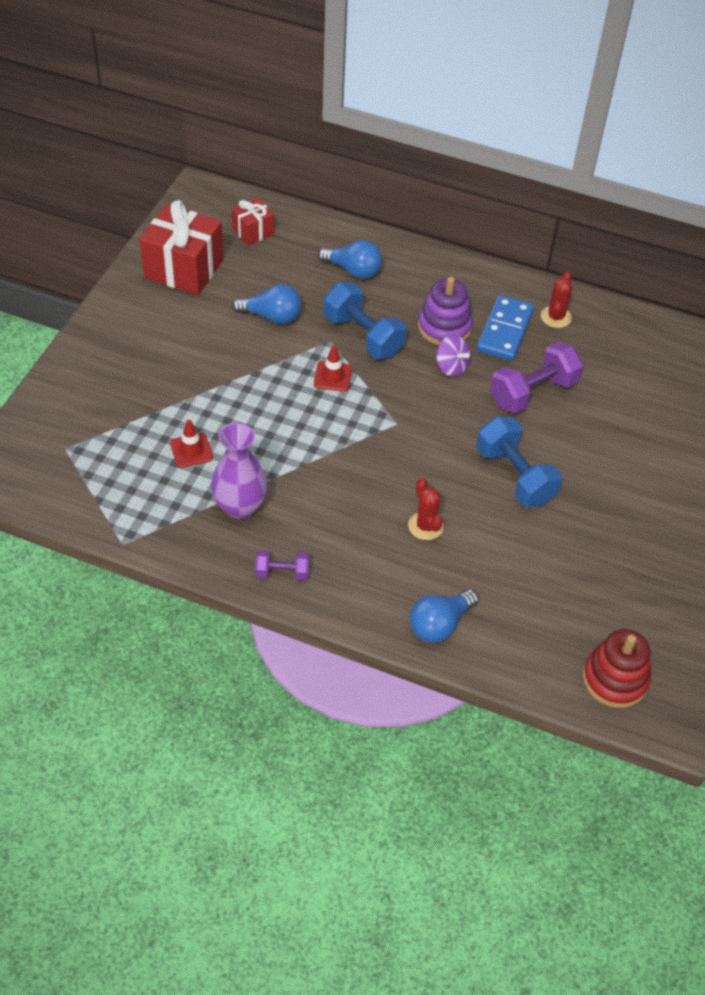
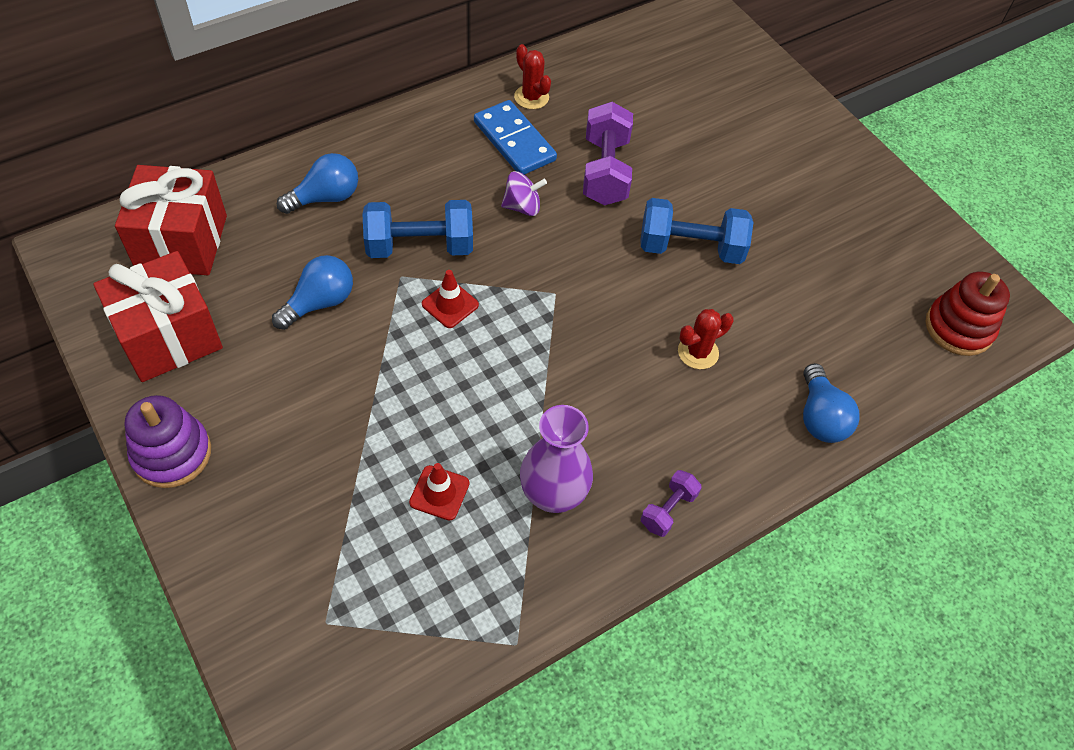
camera: 55 degrees left, 5 degrees up
red gift [232,198,274,245] -> red gift [115,165,227,275], size x1.89
red cactus [408,478,444,540] -> red cactus turned 45 degrees counterclockwise [678,309,734,369]
purple stacking toy [418,277,473,345] -> purple stacking toy moved to [125,395,211,488]

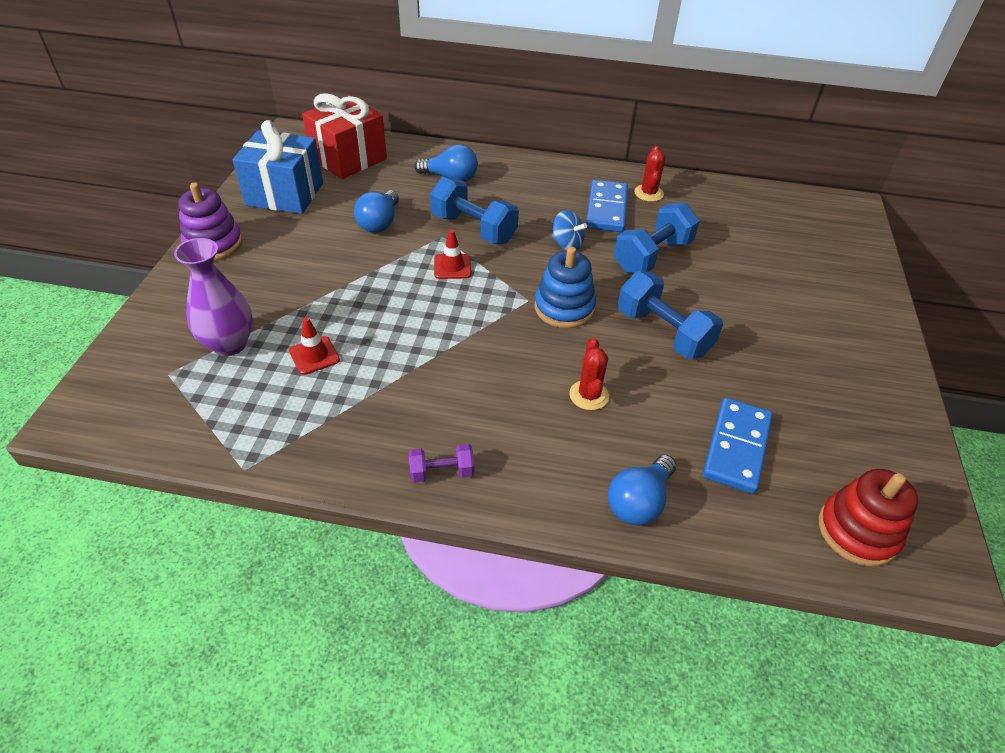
camera: 45 degrees right, 10 degrees down
red gift [93,251,223,382] -> blue gift [233,120,323,214]
blue light bulb [272,255,353,330] -> blue light bulb turned 105 degrees clockwise [354,190,399,233]
purple spinning top [501,171,547,216] -> blue spinning top [552,210,587,251]
purple vase [520,405,593,513] -> purple vase moved to [174,238,253,356]
purple dumbbell [583,102,633,206] -> blue dumbbell [614,203,700,273]
red cactus [678,309,734,369] -> red cactus turned 75 degrees clockwise [569,337,609,410]
none -> blue stacking toy [534,247,596,328]
none -> blue domino [703,398,773,494]

